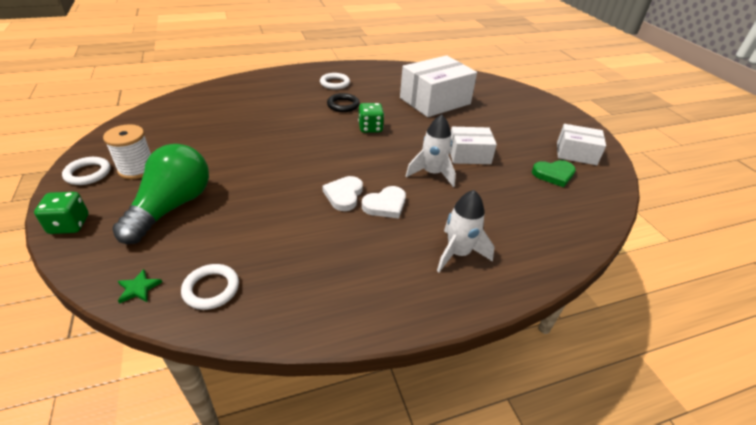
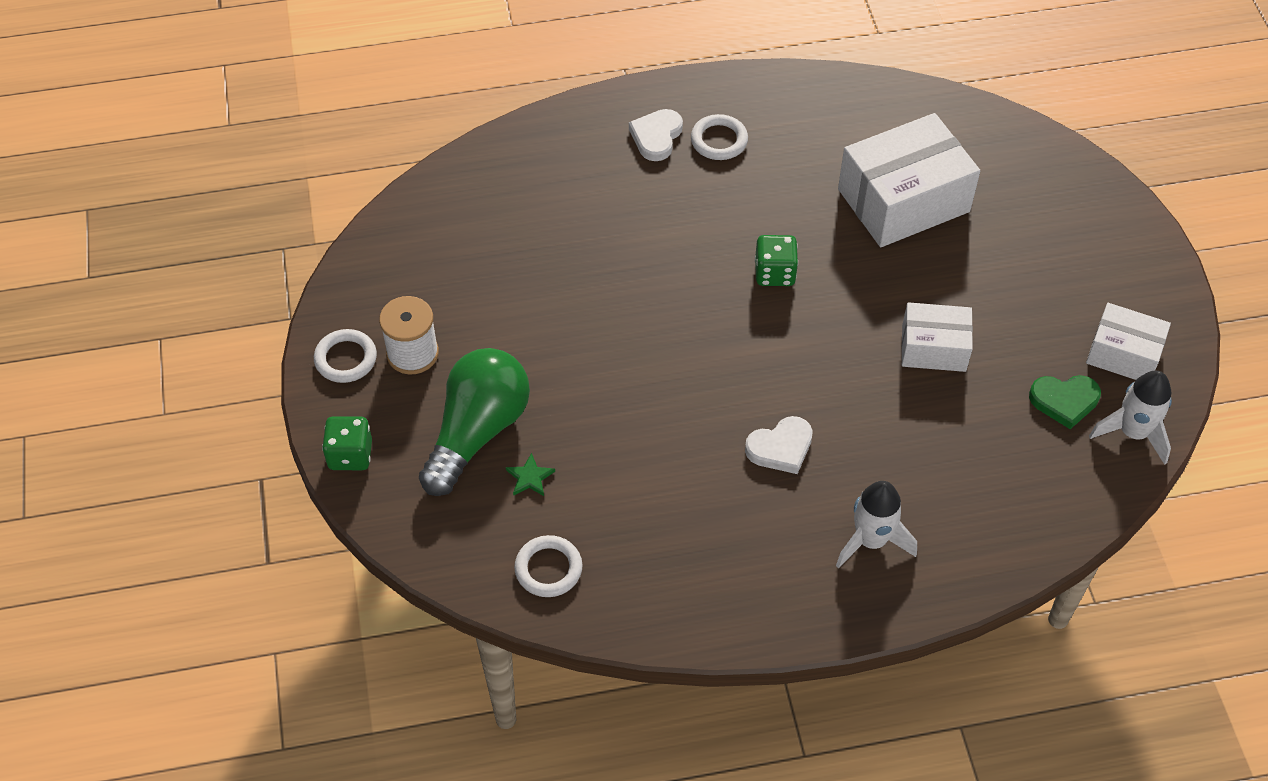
camera: 10 degrees right, 15 degrees up
green star [118,269,162,304] -> green star moved to [506,453,555,496]
white heart [322,176,363,211] -> white heart moved to [629,109,683,161]
black ring [327,93,360,112] -> none
white rocket [406,114,456,187] -> white rocket moved to [1089,371,1172,465]

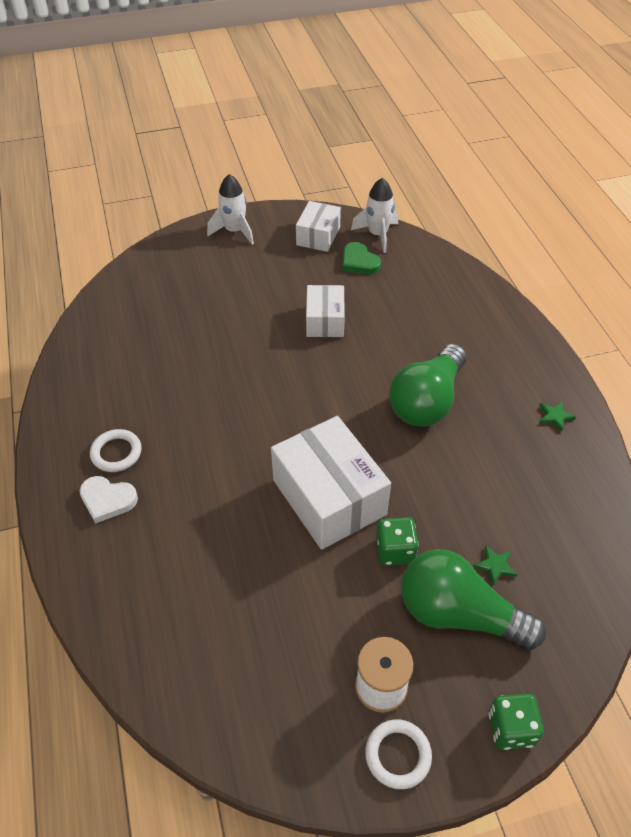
camera: 95 degrees left, 5 degrees down
white ring [514,535,583,597] -> none
white heart [745,416,813,474] -> green light bulb [389,344,466,427]
green dice [755,235,798,286] -> green dice moved to [376,517,419,566]
white rocket [836,481,917,568] -> white rocket moved to [207,174,254,245]
white box [838,113,980,247] -> white box moved to [271,416,391,550]
green heart [1029,375,1101,429] -> green heart turned 150 degrees clockwise [342,242,381,274]
none -> green star [539,401,576,432]

